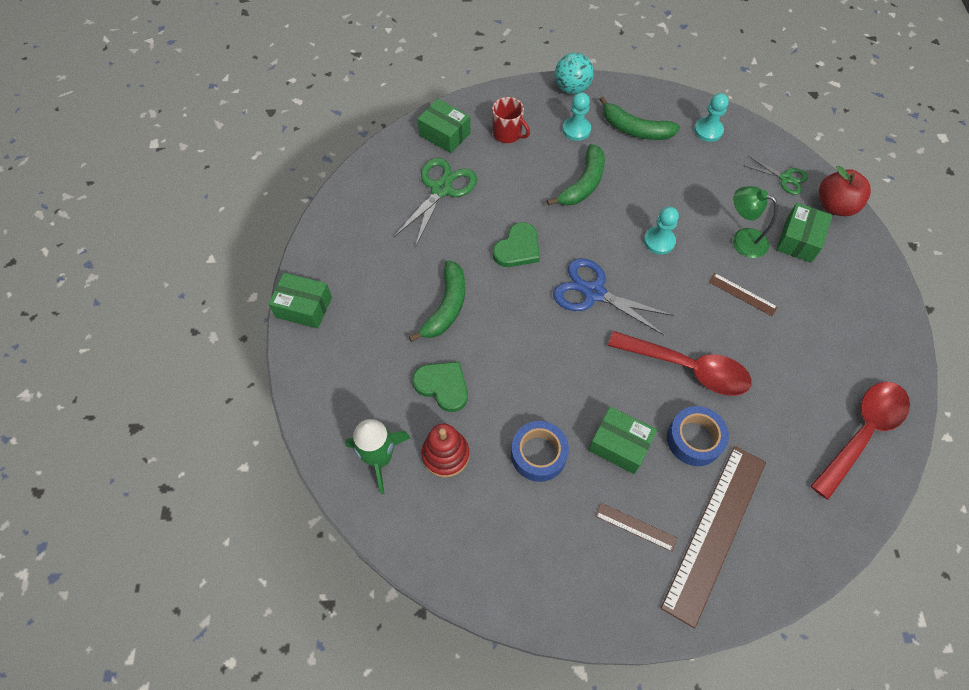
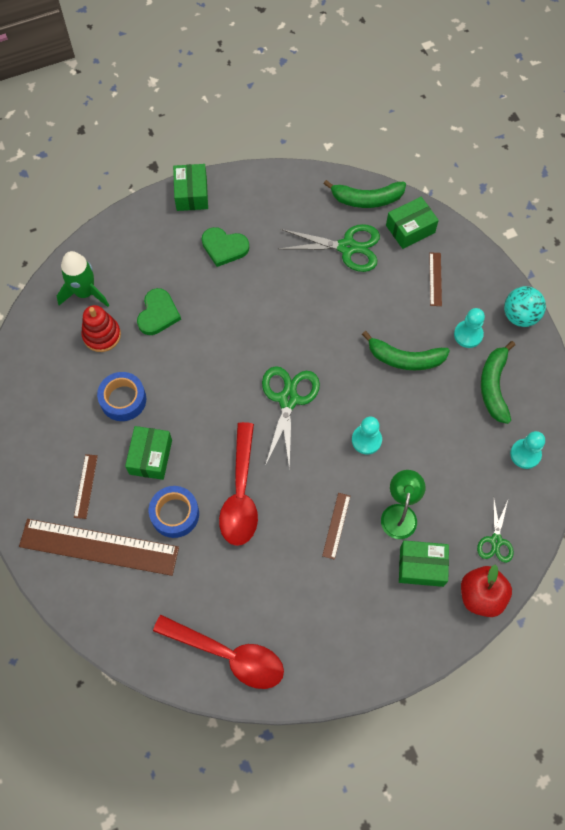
camera: 70 degrees right, 5 degrees up
green banana [409,260,465,342] -> green banana moved to [324,180,406,208]
green box [417,99,471,153] -> green box turned 45 degrees clockwise [386,197,439,249]
red mug [492,97,530,143] -> brown ruler [429,253,442,306]
green heart [493,222,540,267] -> green heart moved to [202,227,249,267]
blue scissors [553,258,674,335] -> green scissors [262,366,320,470]

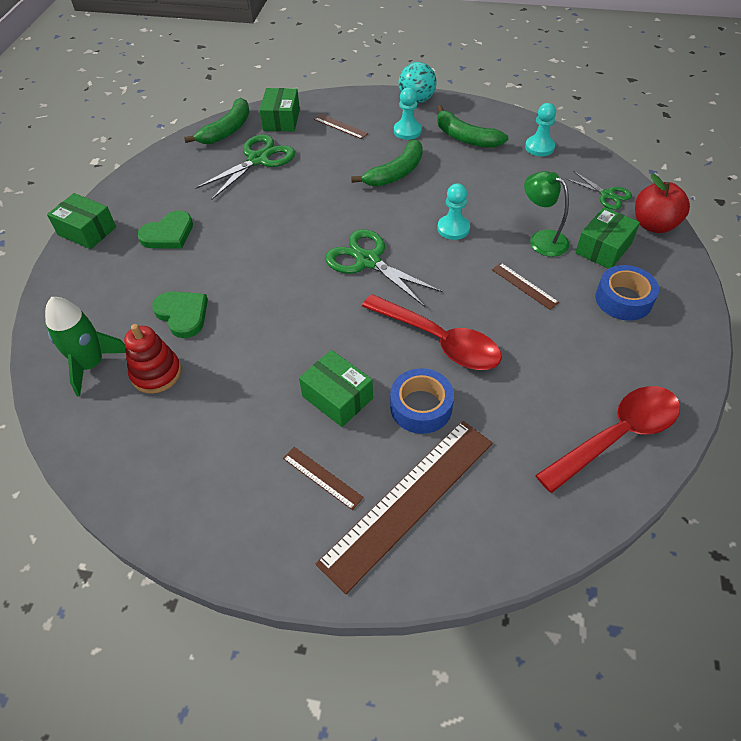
camera: 55 degrees left, 15 degrees down
blue tape [97,372,146,421] -> blue tape moved to [596,265,659,321]

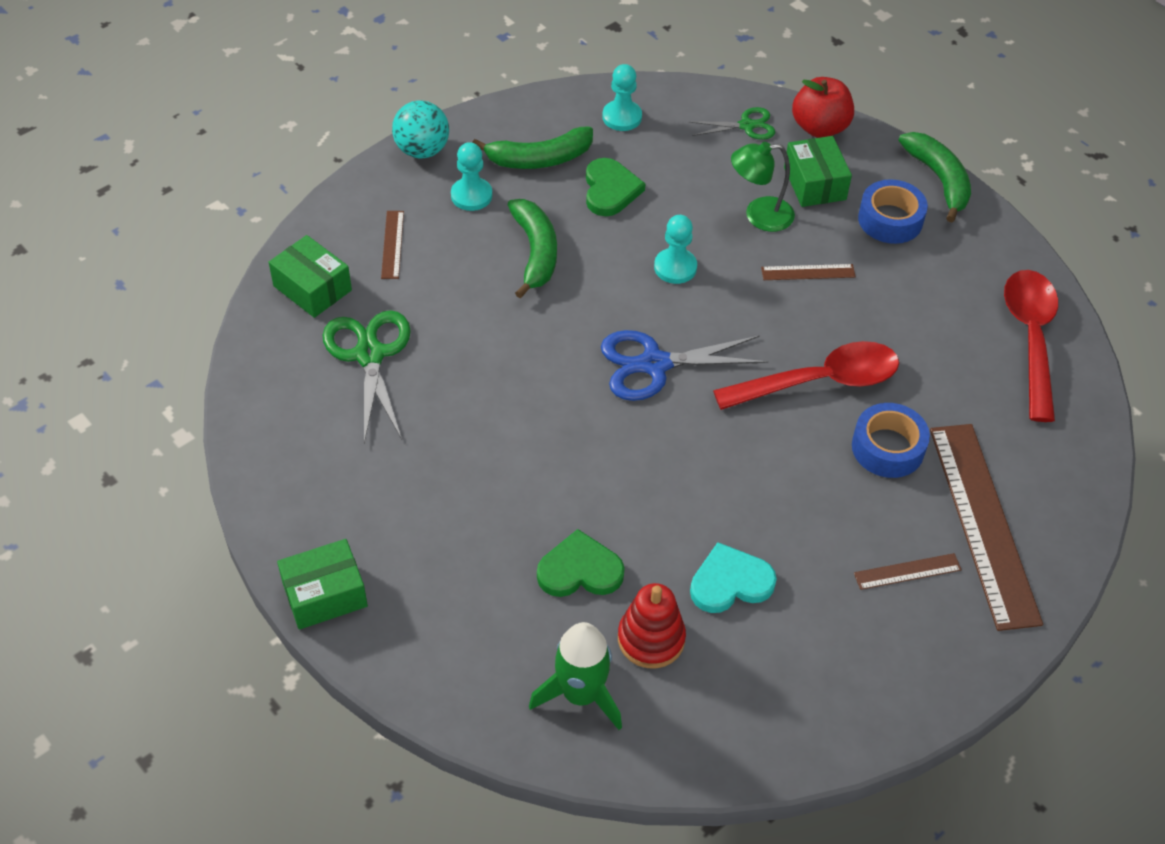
camera: 55 degrees left, 0 degrees up
green heart [137,211,193,248] -> green heart moved to [586,158,645,216]
green banana [184,98,249,144] -> green banana moved to [899,132,971,222]
green box [299,350,373,427] -> none
brown ruler [314,114,368,139] -> brown ruler turned 75 degrees counterclockwise [381,211,404,279]
green scissors [325,229,443,307] -> blue scissors [601,330,768,401]
none -> turquoise heart [690,542,777,613]

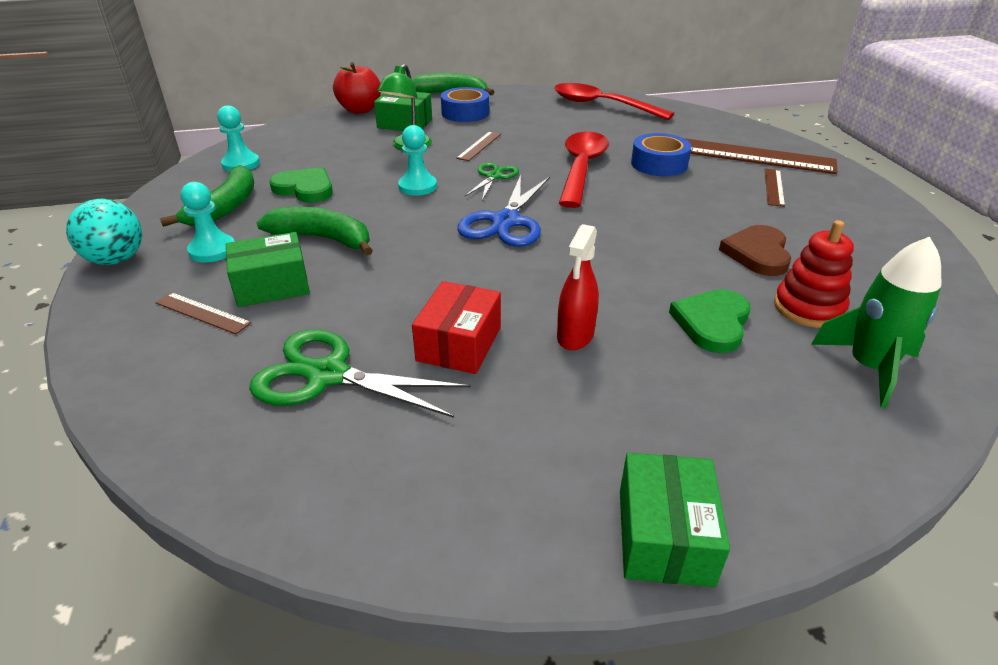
camera: 60 degrees left, 15 degrees down
green box [269,235,352,318] -> green box moved to [226,232,310,307]
green scissors [689,107,775,140] -> green scissors moved to [465,162,519,200]
turquoise heart [690,542,777,613] -> brown heart [719,225,791,276]
none -> red box [412,281,501,374]
none -> red spray bottle [557,224,599,350]

